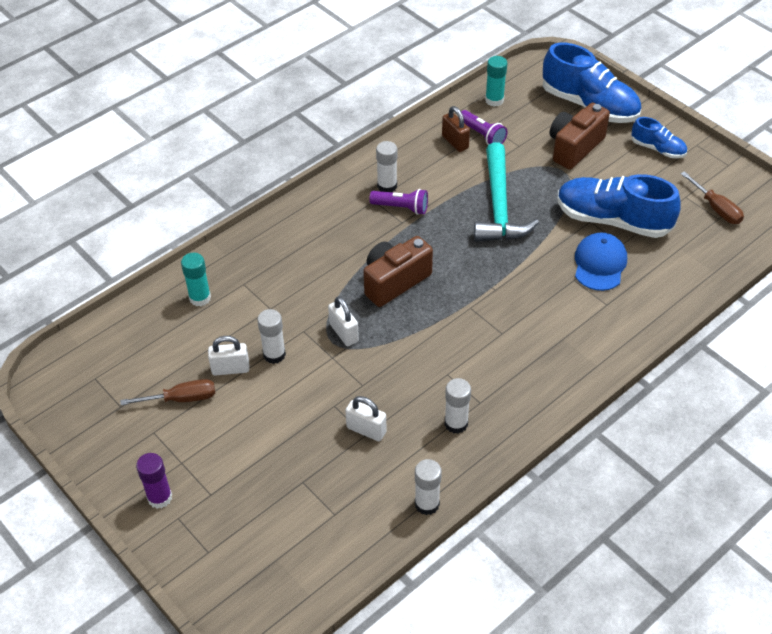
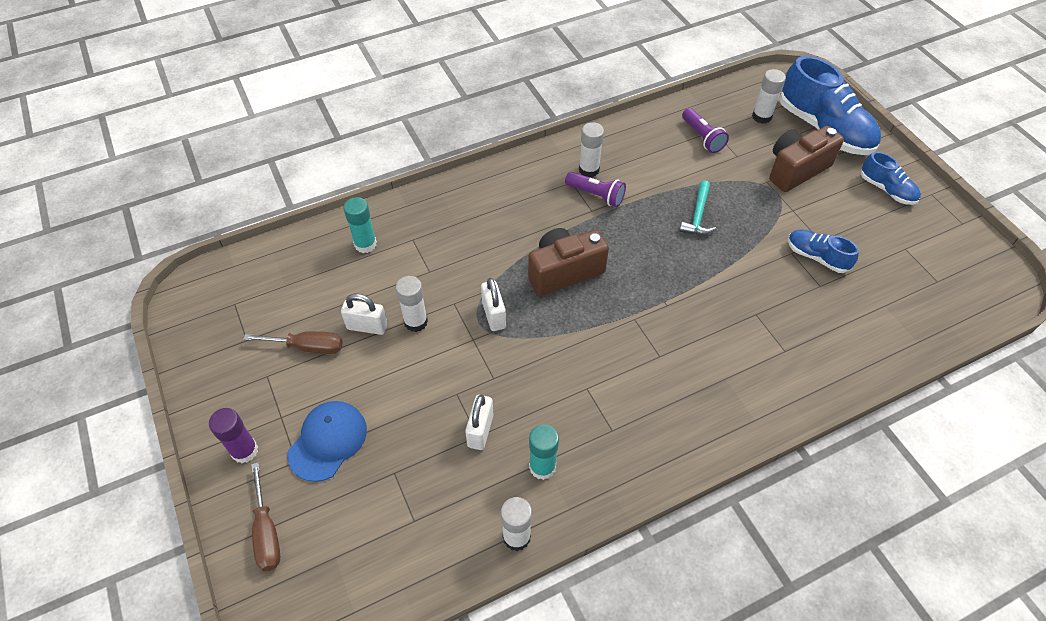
camera: 15 degrees right, 5 degrees up
white padlock [345,396,386,441] -> white padlock turned 60 degrees clockwise [465,395,493,450]
brown padlock [442,106,470,152] -> none
white glue stick [445,378,471,434] -> white glue stick moved to [752,69,786,124]
turquoise hammer [474,142,539,242] -> turquoise hammer [680,180,716,235], size x0.51
turquoise glue stick [485,56,507,107] -> turquoise glue stick moved to [529,425,559,480]
blue shoe [557,174,681,238] -> blue shoe [788,229,859,273], size x0.52
blue cap [575,232,627,291] -> blue cap moved to [287,401,367,482]
brown screwdriver [681,171,744,224] -> brown screwdriver moved to [251,462,280,571]

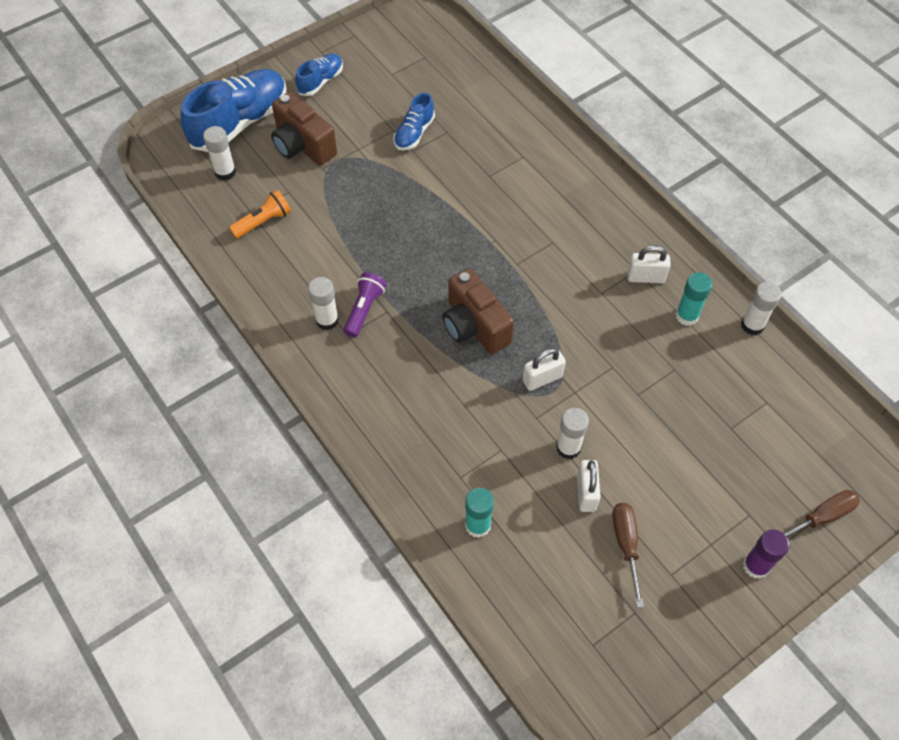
camera: 100 degrees left, 5 degrees up
blue cap [287,401,367,482] -> none
white padlock [465,395,493,450] -> white padlock moved to [627,245,671,283]
turquoise hammer [680,180,716,235] -> none
purple flashlight [682,108,729,153] -> orange flashlight [229,190,291,239]

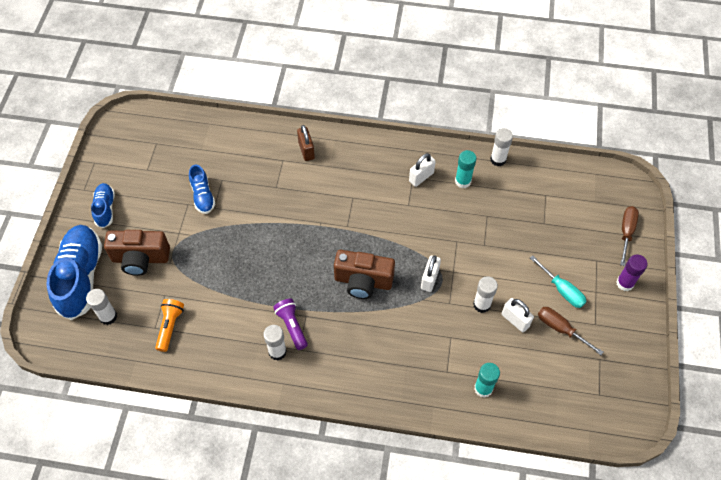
camera: 45 degrees left, 0 degrees up
none -> brown padlock [297,125,315,161]
none -> turquoise screwdriver [530,255,586,308]

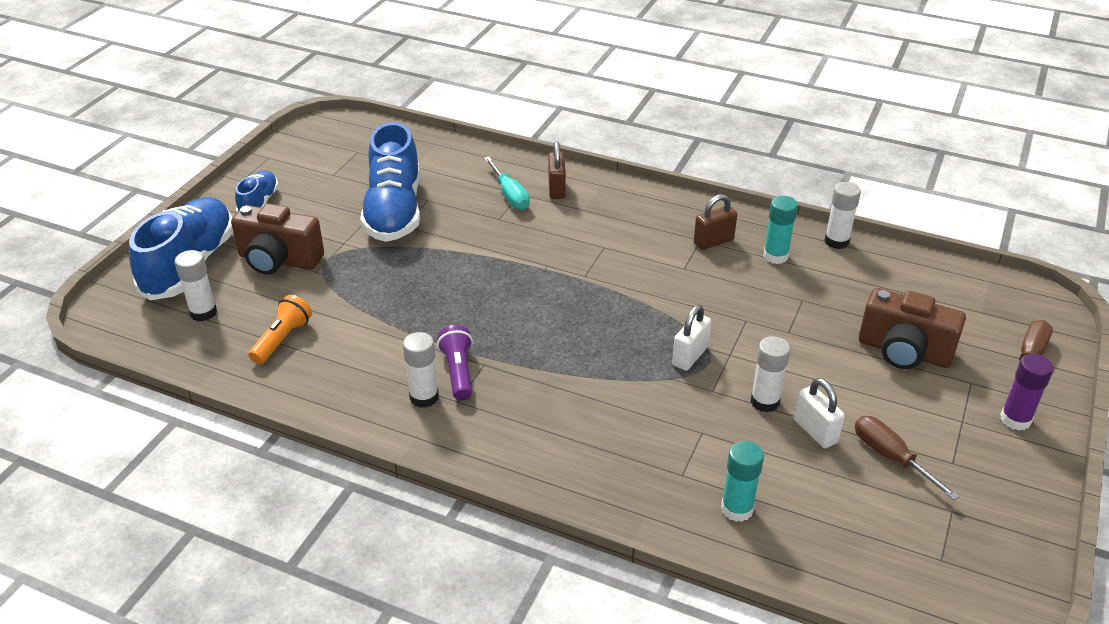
camera: 15 degrees right, 20 degrees down
blue shoe [189,165,215,214] -> blue shoe [360,122,420,242], size x1.92
brown camera [334,250,395,299] -> brown camera moved to [859,288,966,369]
white padlock [409,153,436,187] -> brown padlock [694,194,737,250]
turquoise screwdriver [530,255,586,308] -> turquoise screwdriver moved to [484,157,530,210]

